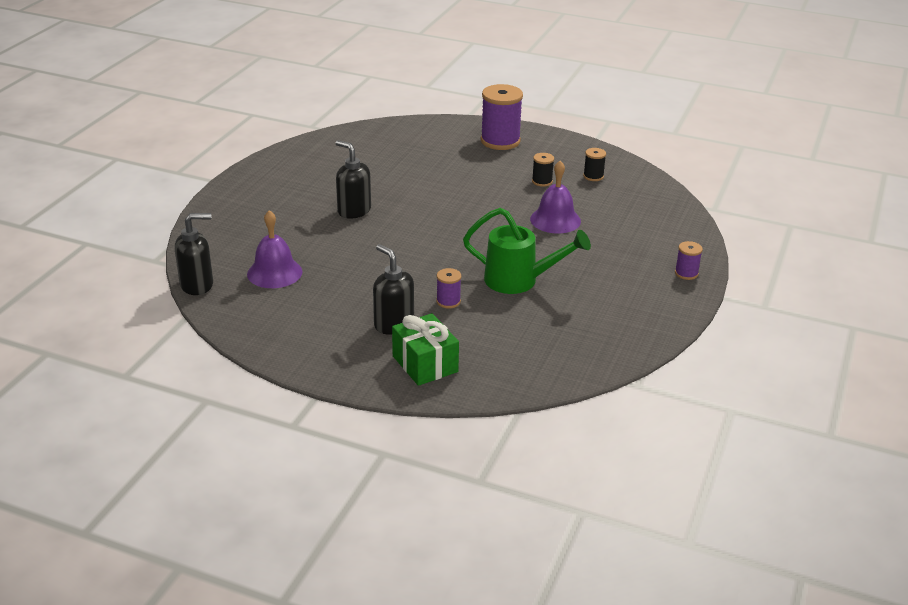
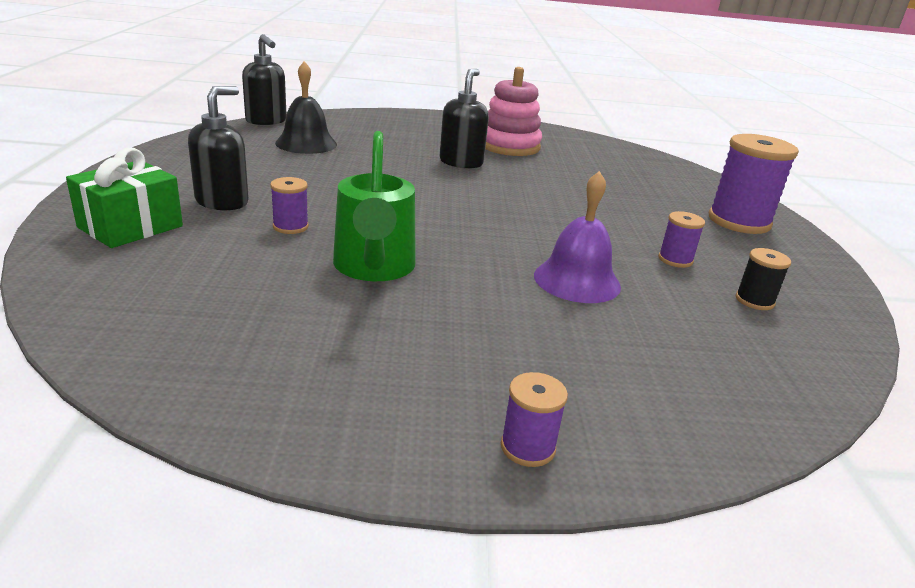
camera: 65 degrees right, 5 degrees down
purple bell [247,210,303,288] -> black bell [275,61,337,154]
black spool [532,153,554,187] -> purple spool [658,211,705,268]
none -> pink stacking toy [485,67,542,156]

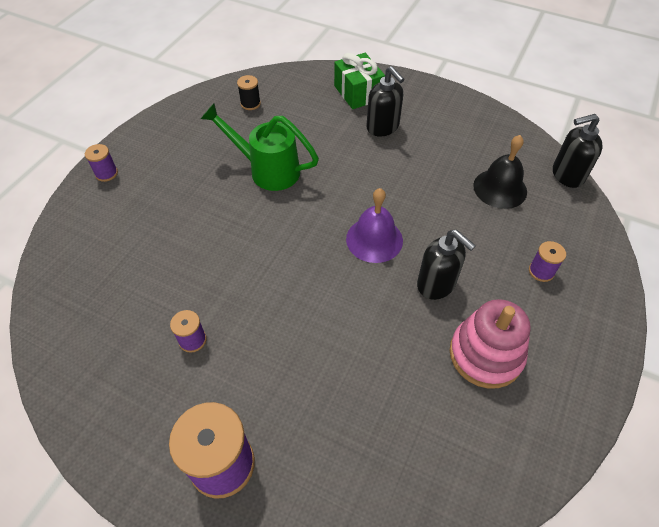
camera: 120 degrees right, 25 degrees up
purple spool [270,177,309,234] -> purple spool moved to [529,241,566,282]
purple bell [534,171,621,303] -> purple bell moved to [346,188,403,263]
black spool [736,248,791,310] -> black spool moved to [237,75,261,110]

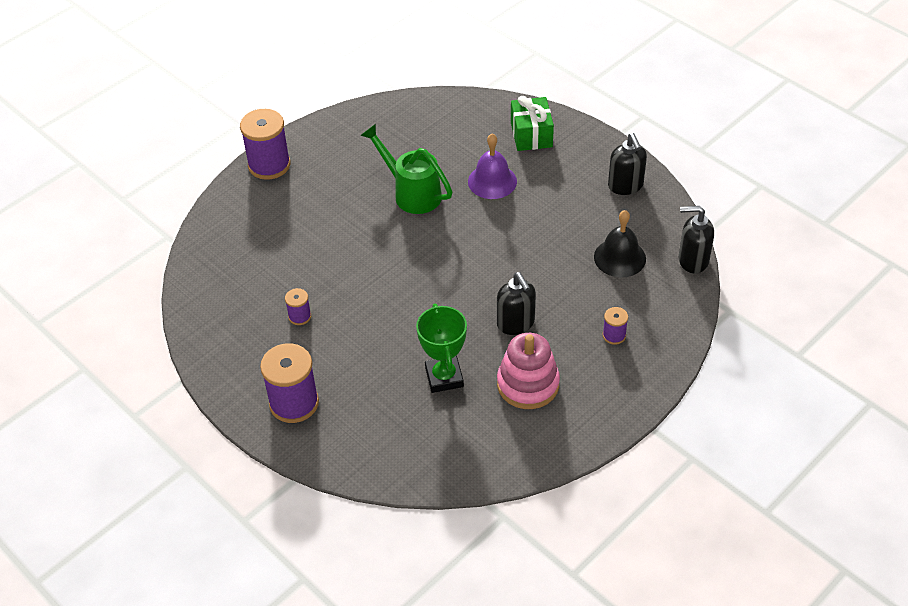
camera: 20 degrees right, 5 degrees down
purple spool [85,144,118,182] -> purple spool [240,109,291,180], size x2.05
black spool [237,75,261,110] -> none
purple bell [346,188,403,263] -> purple bell moved to [468,134,517,199]
black soap dispenser [366,66,404,136] -> black soap dispenser moved to [608,133,647,195]
none -> green trophy [416,304,467,393]

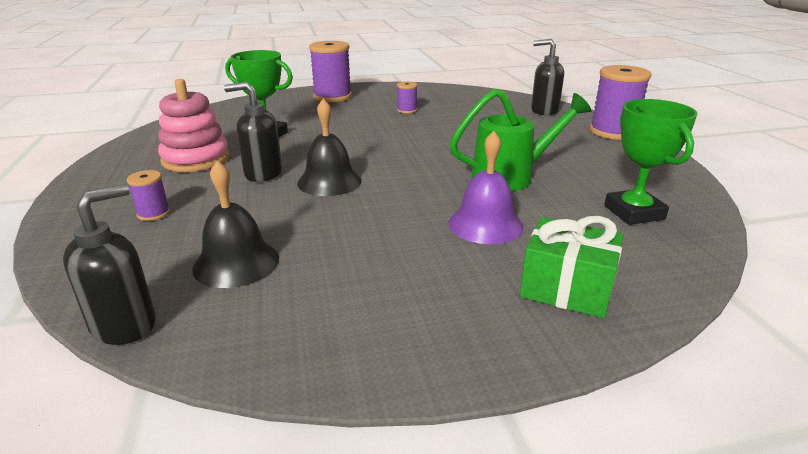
camera: 120 degrees right, 20 degrees down
black soap dispenser [608,133,647,195] -> black soap dispenser moved to [531,39,564,115]
none -> black bell [297,99,362,196]
none -> green trophy [604,99,698,225]

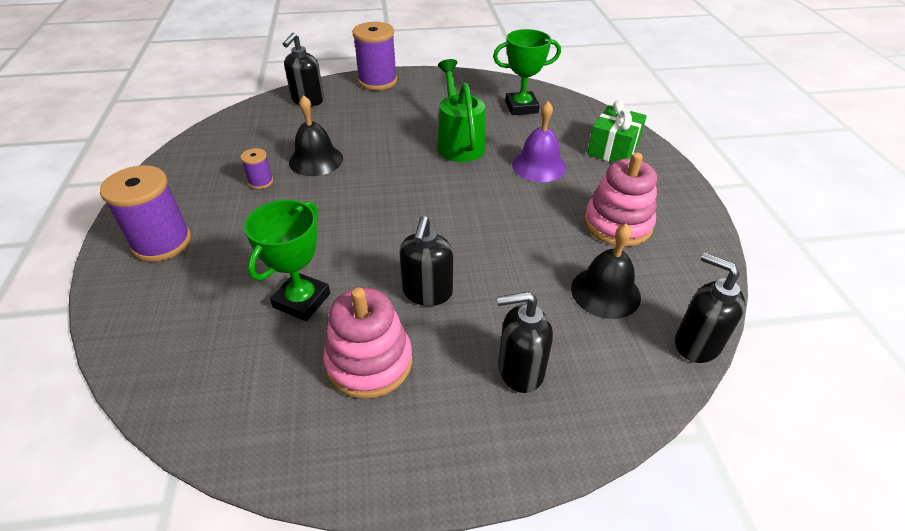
camera: 85 degrees left, 15 degrees up
purple spool [127,170,170,221] -> black soap dispenser [497,292,553,393]
black bell [297,99,362,196] -> black bell moved to [289,95,343,176]
none -> pink stacking toy [584,152,657,247]

